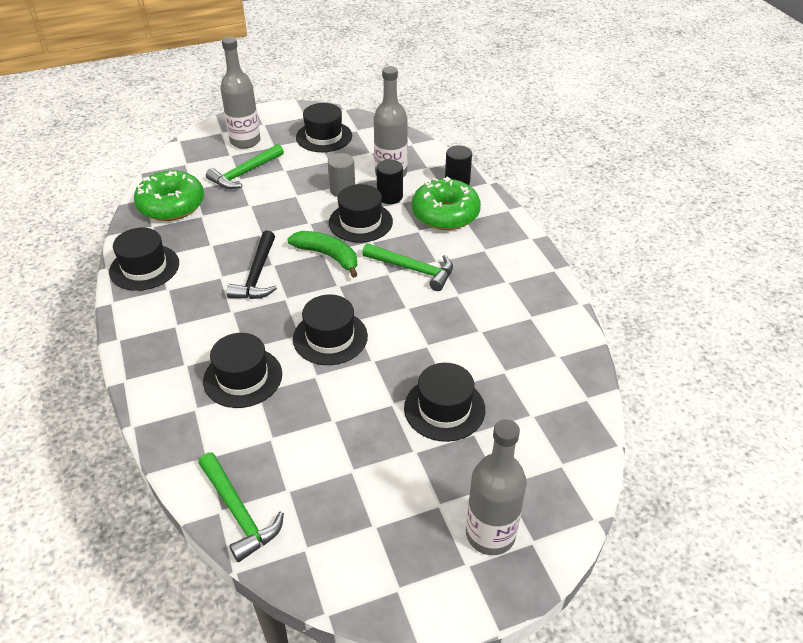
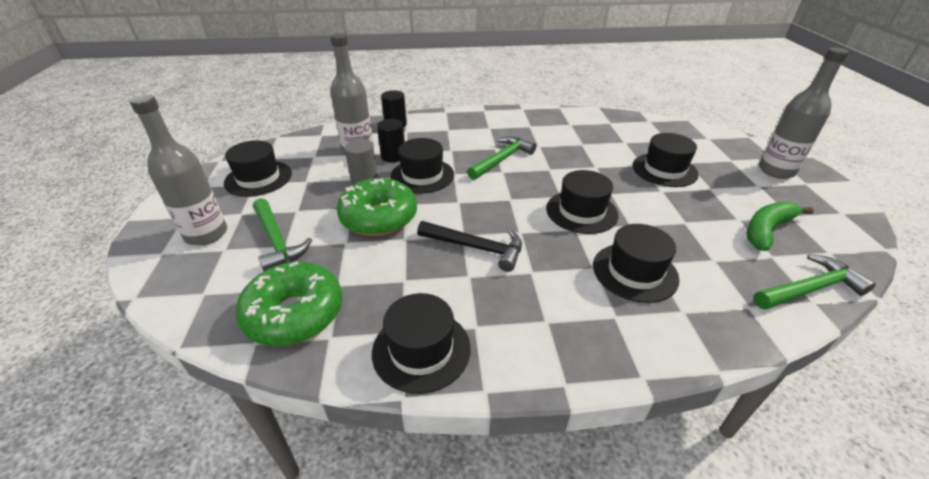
camera: 75 degrees left, 5 degrees down
green banana [287,231,358,278] -> green banana moved to [747,201,814,251]
green donut [412,177,481,230] -> green donut moved to [337,178,417,236]

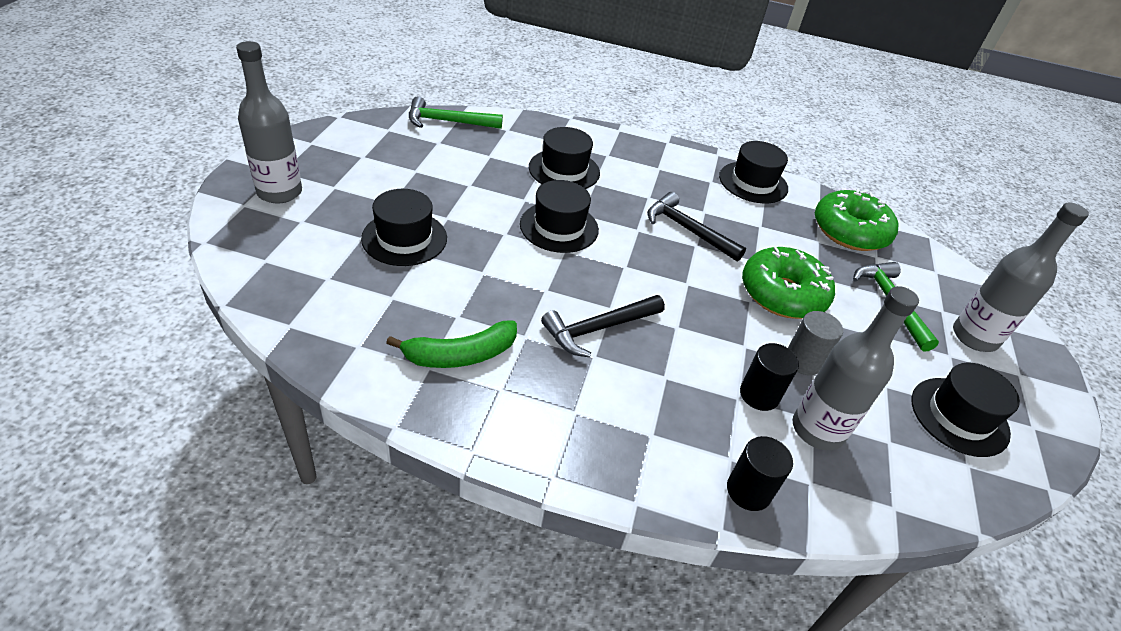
camera: 165 degrees left, 5 degrees up
black hat [391,138,454,194] -> none
green hammer [467,137,536,180] -> black hammer [541,295,665,357]
green banana [747,201,814,251] -> green banana moved to [386,320,517,368]

